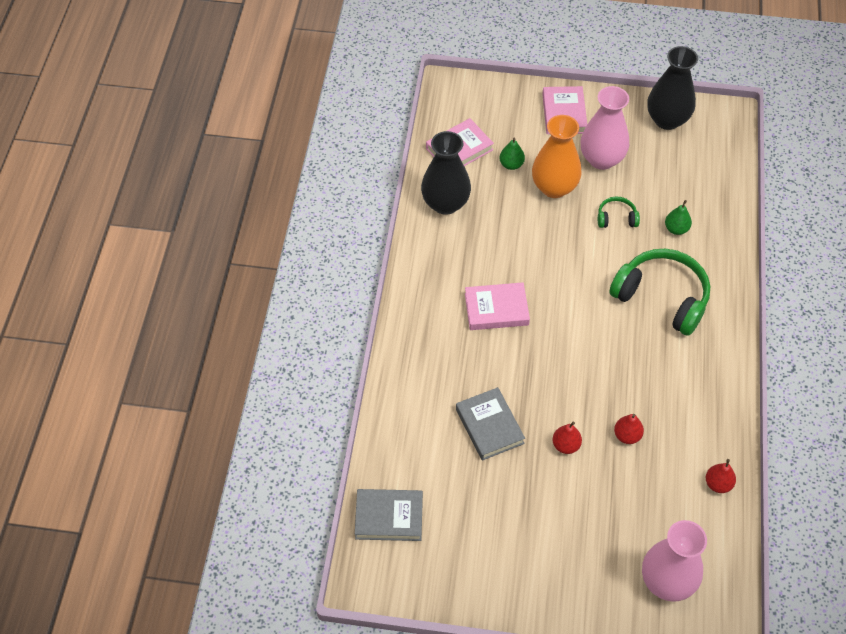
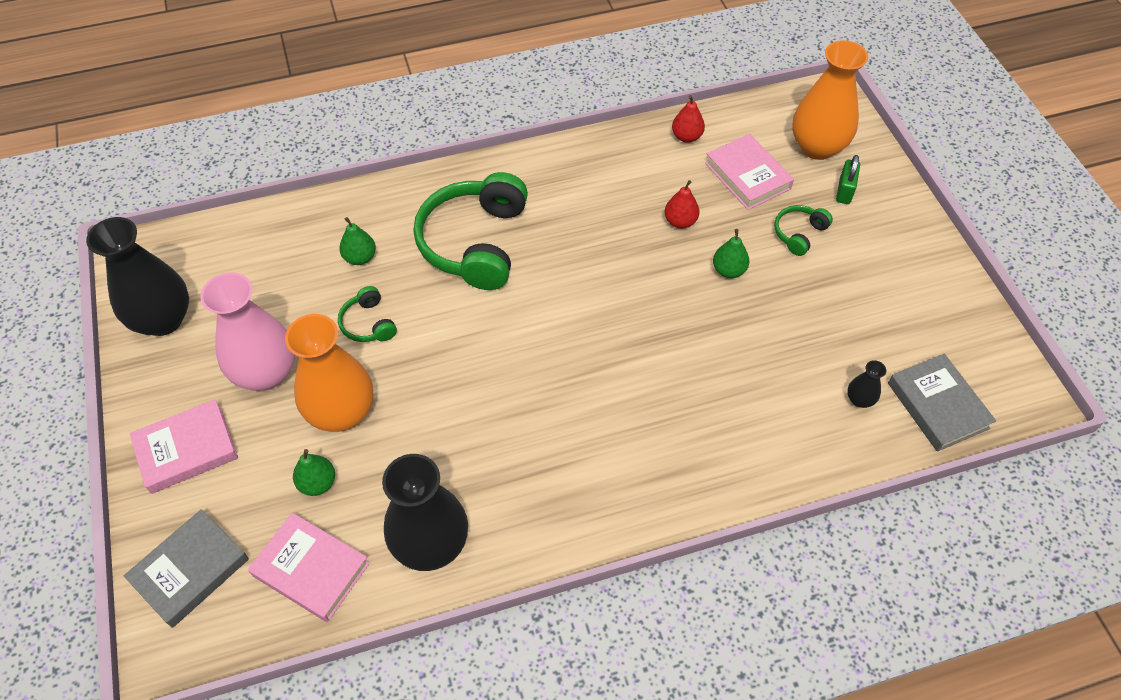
camera: 115 degrees left, 0 degrees up
grey book [456,387,525,461] -> grey book moved to [124,509,249,628]
pink book [465,282,530,330] -> pink book moved to [705,134,794,210]
red pear [552,422,582,454] -> green pear [713,229,749,278]
pink vase [642,520,707,602] -> orange vase [792,40,868,160]
none -> green headphones [774,205,833,256]
none -> green padlock [836,155,860,204]
none -> black vase [847,360,886,408]

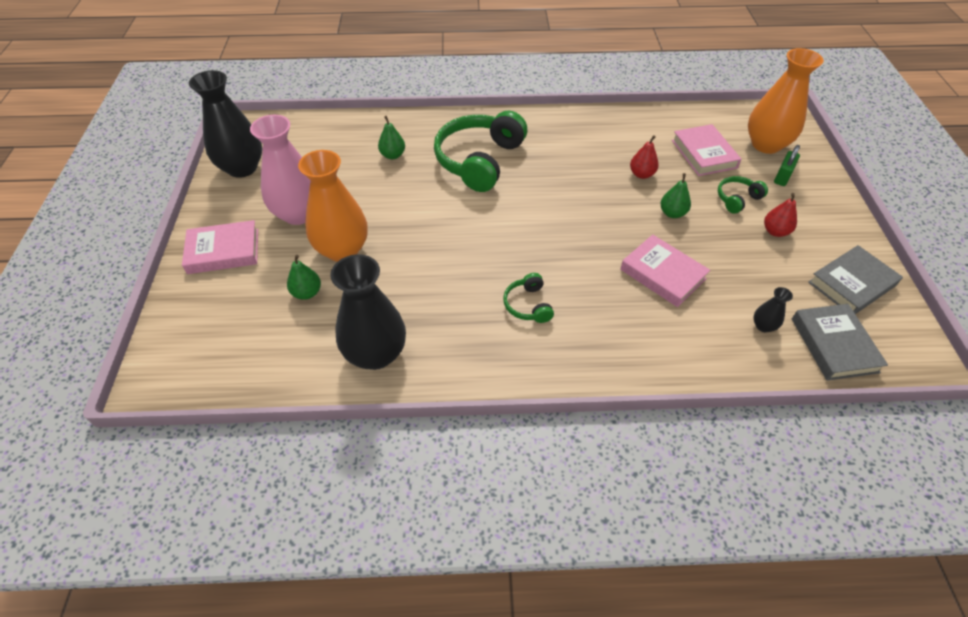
camera: 15 degrees right, 5 degrees down
grey book [124,509,249,628] -> grey book moved to [808,245,903,314]
pink book [248,513,370,622] -> pink book moved to [620,235,710,307]
green headphones [338,286,397,342] -> green headphones moved to [503,273,554,323]
red pear [672,95,705,143] -> red pear moved to [764,193,797,237]

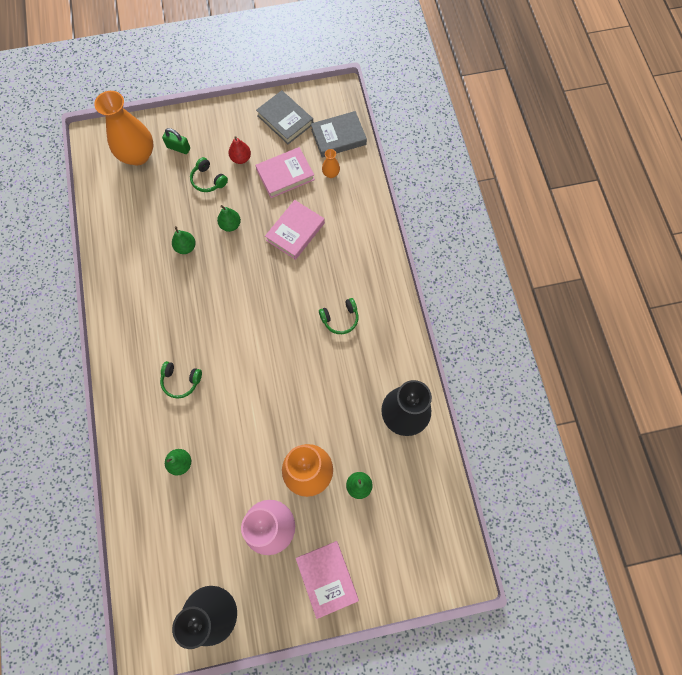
camera: 100 degrees left, 20 degrees up
green headphones [434,110,527,192] -> green headphones [160,361,202,399], size x0.46
red pear [630,135,659,179] -> green pear [172,226,196,254]
pink book [672,124,741,176] -> pink book moved to [255,147,315,198]
black vase [753,287,793,332] -> orange vase [322,149,340,178]

